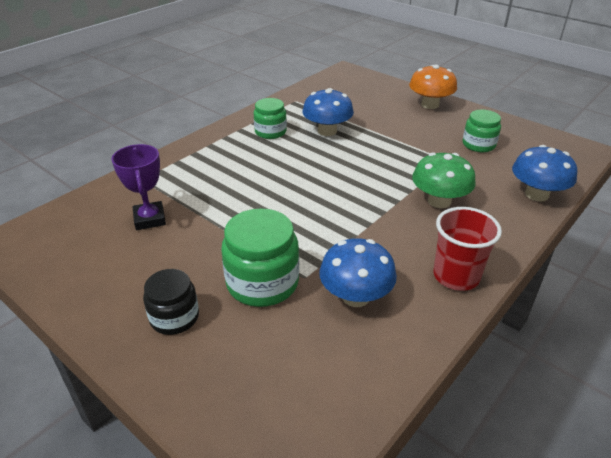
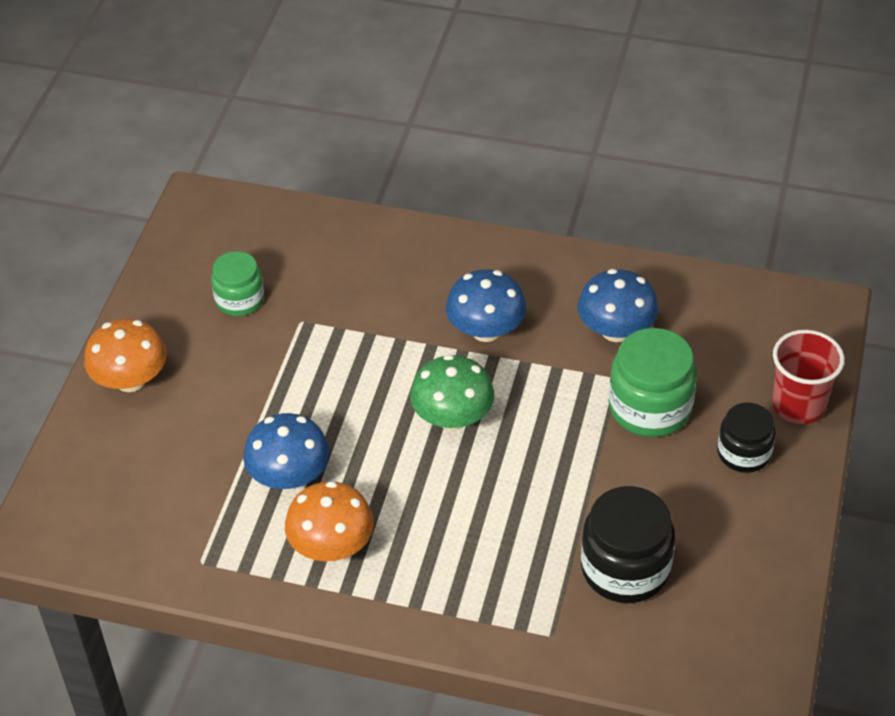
camera: 115 degrees left, 10 degrees up
purple trophy [111,144,166,230] -> black jar [581,486,675,603]
green jar [254,98,287,139] -> orange mushroom [285,481,374,561]
green mushroom [412,152,476,208] -> green mushroom moved to [410,354,494,430]
red cup [433,207,502,291] -> red cup moved to [772,330,845,424]
blue mushroom [512,145,577,202] -> blue mushroom moved to [446,269,527,342]

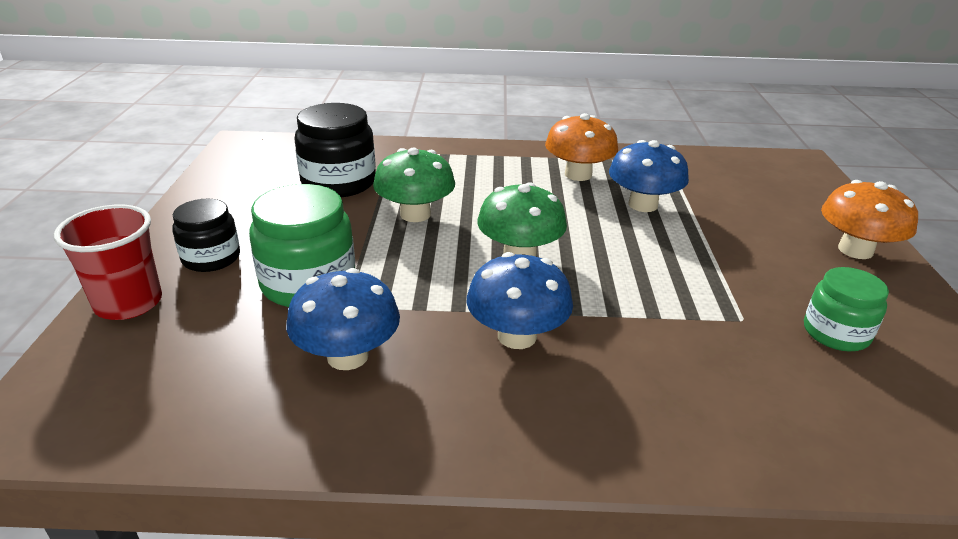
camera: 165 degrees right, 15 degrees down
none -> green mushroom [373,148,455,222]

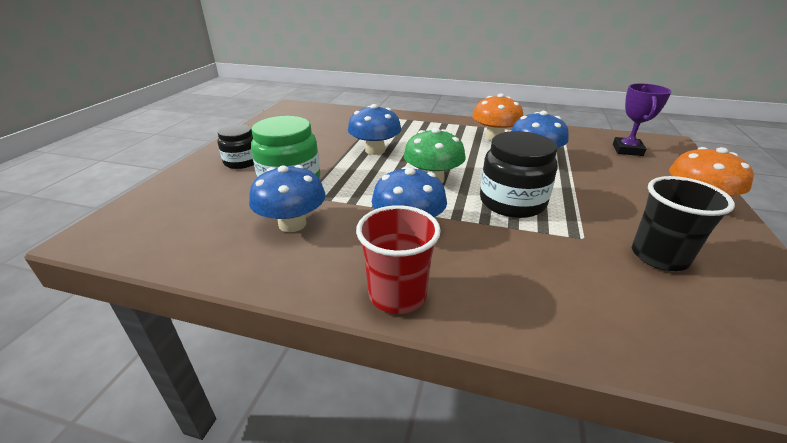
camera: 15 degrees right, 0 degrees up
red cup [54,205,162,320] -> red cup moved to [356,205,441,314]
black jar [294,103,376,197] -> black jar moved to [480,131,557,218]
green mushroom [373,148,455,222] -> blue mushroom [348,104,401,155]
green jar [804,267,889,351] -> black cup [632,176,735,271]
none -> purple trophy [613,83,672,156]

